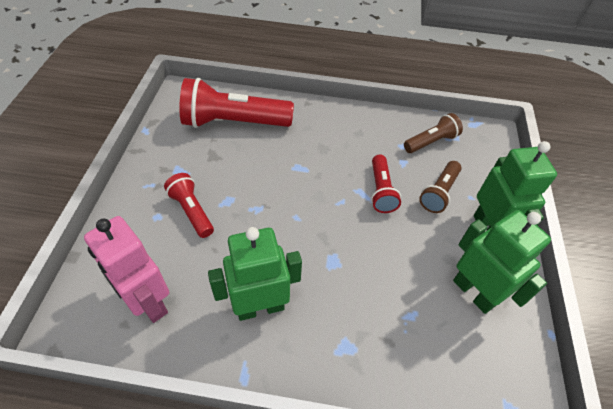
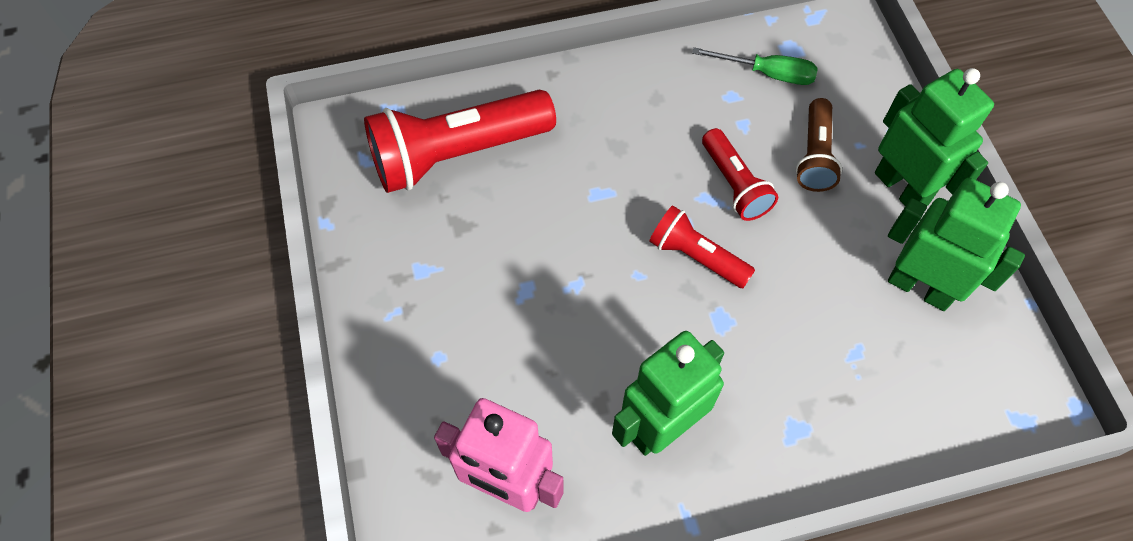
camera: 20 degrees left, 10 degrees up
red flashlight [164,173,214,238] -> red flashlight moved to [649,205,755,288]
brown flashlight [404,113,463,153] -> green screwdriver [692,47,818,85]

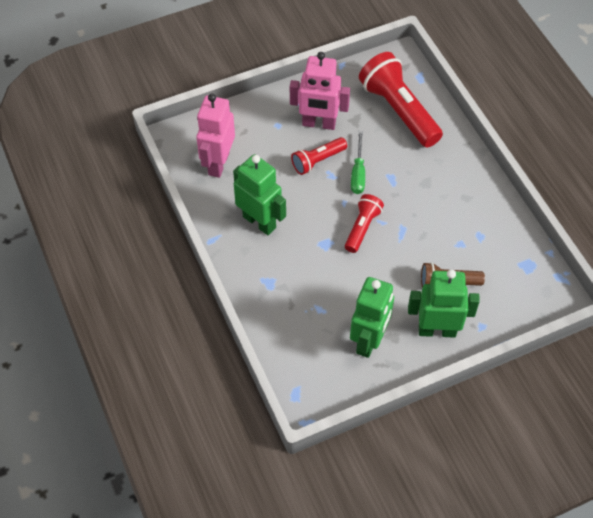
camera: 80 degrees right, 5 degrees down
green screwdriver [692,47,818,85] -> green screwdriver moved to [351,131,365,194]
red flashlight [702,128,778,221] -> red flashlight moved to [291,137,347,175]
green robot [875,68,994,206] -> green robot turned 135 degrees counterclockwise [408,270,480,338]
none -> pink robot [290,52,350,130]

